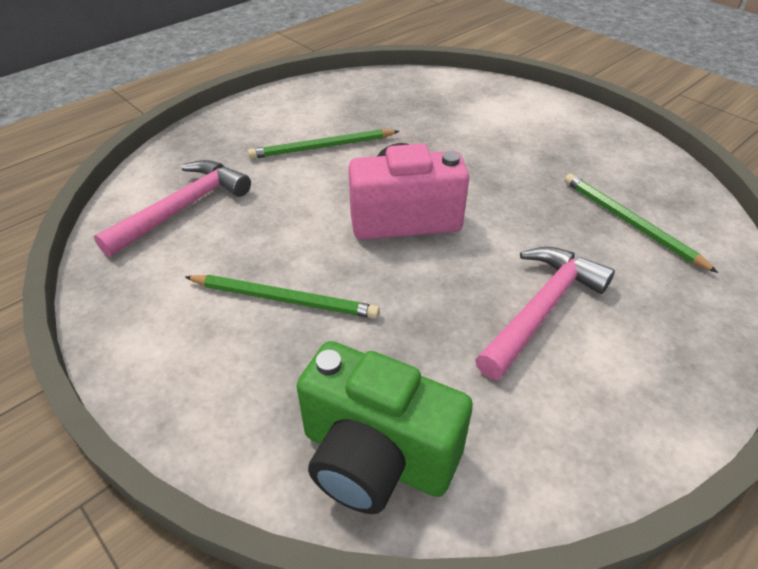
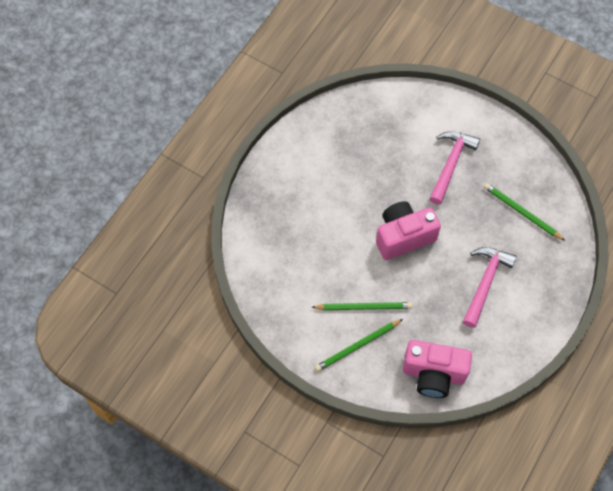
camera: 15 degrees left, 20 degrees up
pink hammer [94,160,251,257] -> pink hammer moved to [429,131,480,205]
green pencil [248,129,399,159] -> green pencil moved to [315,319,403,372]
green camera [296,341,473,514] -> pink camera [403,340,472,398]

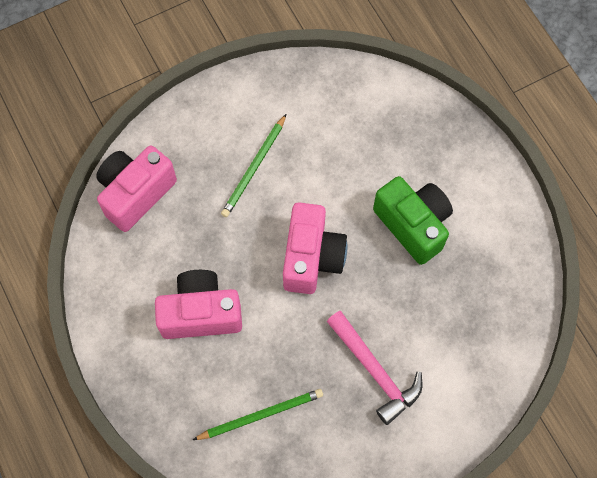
camera: 120 degrees right, 5 degrees up
green pencil [315,319,403,372] -> none
pink hammer [463,247,517,328] -> pink camera [155,270,242,339]
none -> green camera [373,176,453,265]

